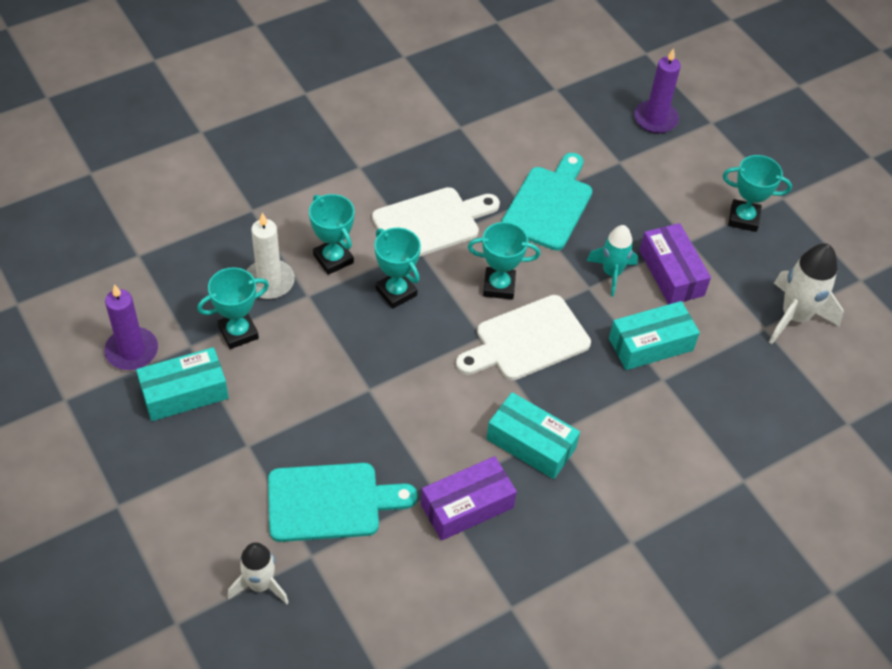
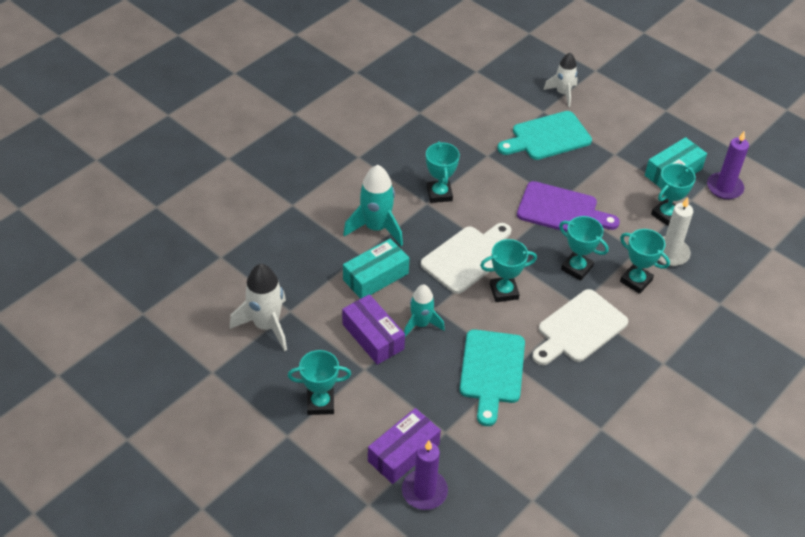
camera: 165 degrees right, 5 degrees down
purple box [421,456,517,541] -> purple box moved to [368,408,441,484]
turquoise box [486,392,580,479] -> turquoise trophy [426,141,460,203]
none -> turquoise rocket [343,165,403,246]
none -> purple cutting board [517,181,620,232]

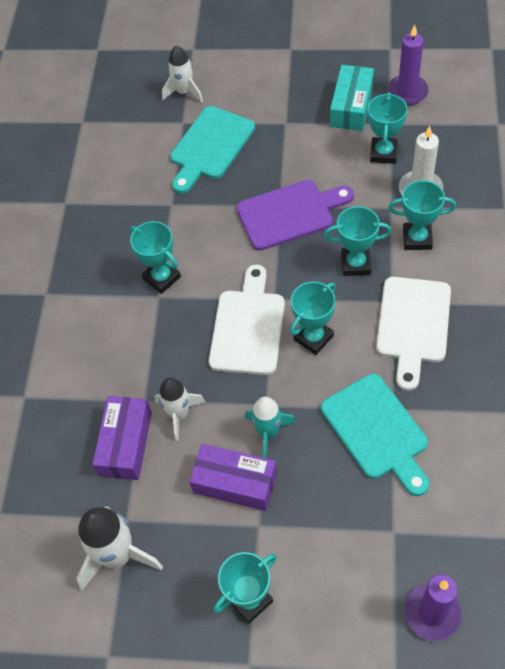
camera: 30 degrees left, 10 degrees up
turquoise rocket [343,165,403,246] -> none
turquoise box [343,239,409,299] -> white rocket [154,378,206,441]
purple box [368,408,441,484] -> purple box moved to [92,396,152,480]

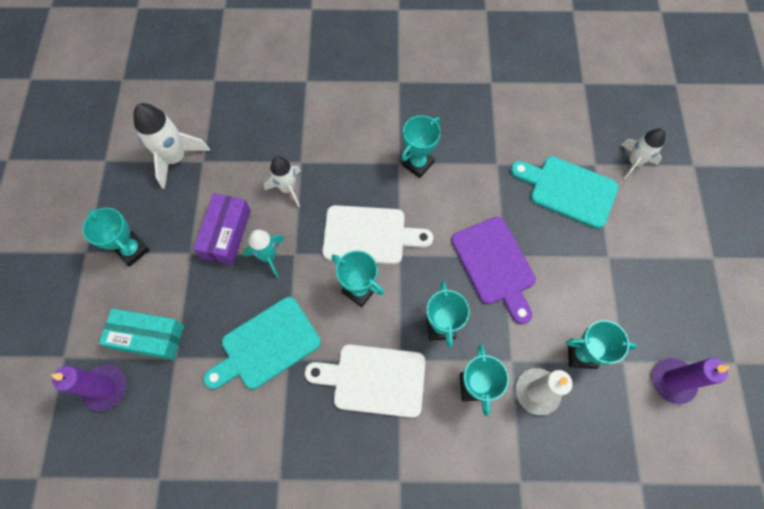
camera: 80 degrees right, 10 degrees up
purple box [92,396,152,480] -> none
turquoise box [330,65,374,131] -> turquoise box moved to [99,308,184,360]

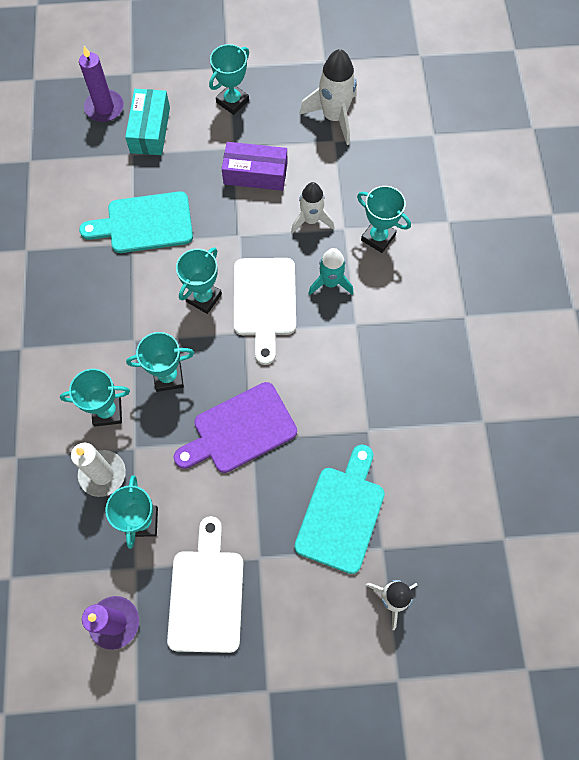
camera: 85 degrees right, 0 degrees up
turquoise cutting board [203,297,321,389] -> turquoise cutting board turned 60 degrees counterclockwise [79,191,193,253]
turquoise rocket [243,230,285,278] -> turquoise rocket moved to [308,248,353,295]
white cutting board [305,344,426,418] -> white cutting board moved to [167,516,244,653]
turquoise trophy [401,115,441,178] -> turquoise trophy moved to [357,186,411,253]

